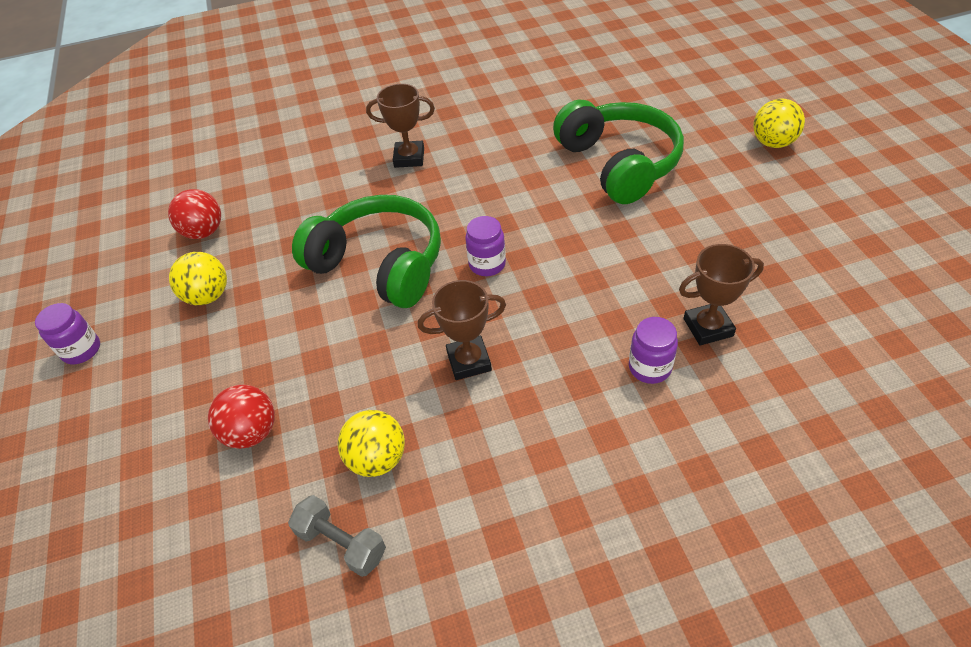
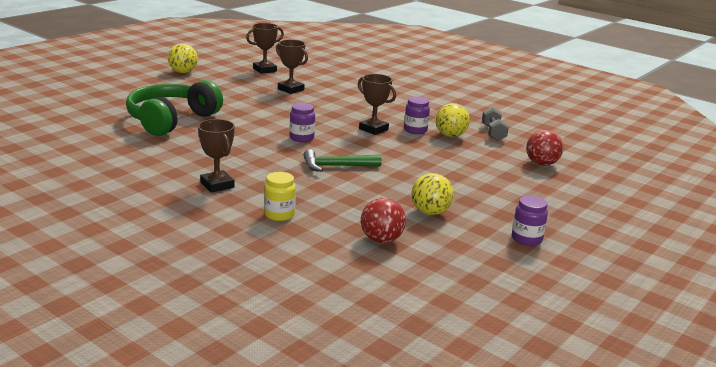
camera: 130 degrees left, 25 degrees down
red ball [208,385,275,449] -> red ball moved to [526,130,564,166]
green headphones [292,195,441,308] -> green hammer [303,149,382,172]
purple jar [629,317,678,384] -> purple jar moved to [404,97,430,134]
yellow ball [753,99,805,148] -> yellow ball moved to [168,44,198,73]
none -> brown trophy [246,23,284,74]
none -> yellow jar [264,172,296,221]

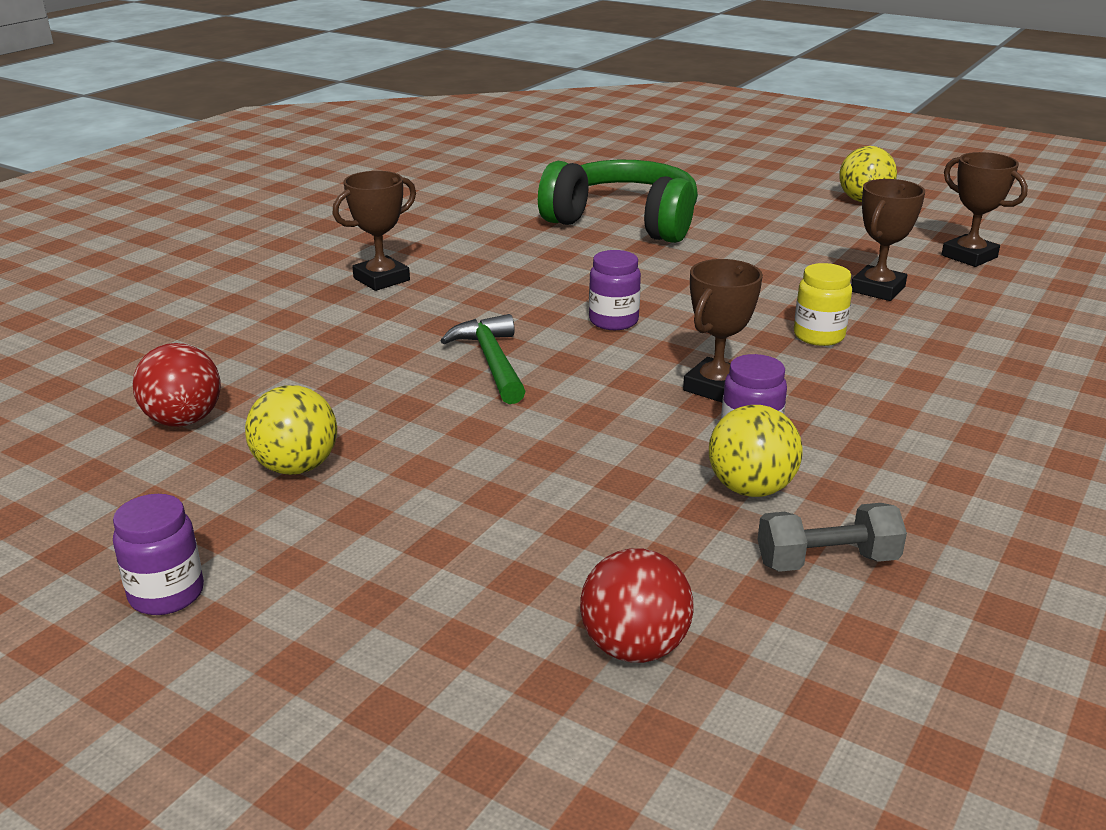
camera: 85 degrees right, 5 degrees up
yellow jar [264,172,296,221] -> yellow jar moved to [794,263,852,346]

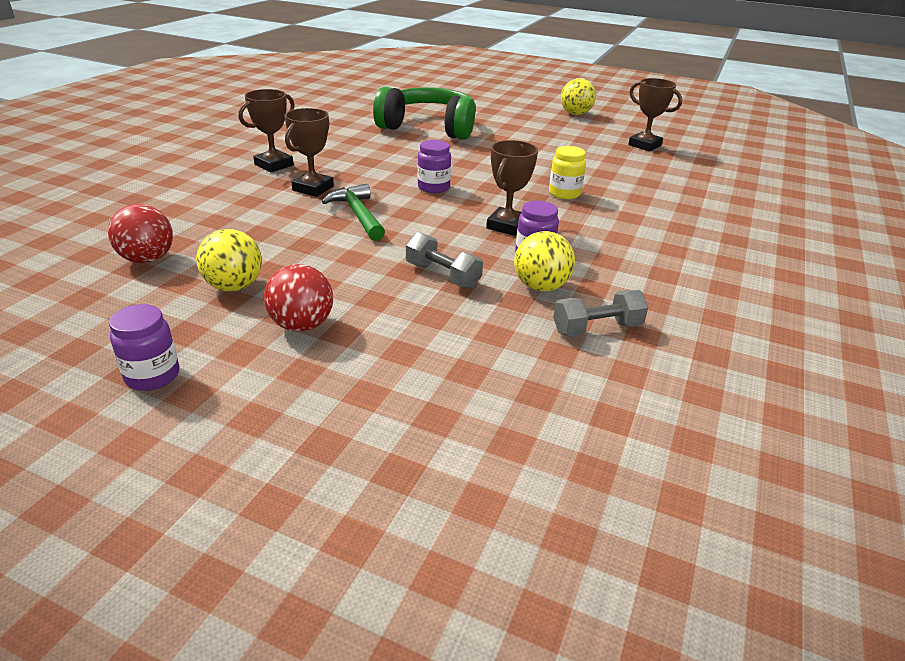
camera: 10 degrees left, 5 degrees up
red ball [580,548,693,663] -> red ball moved to [264,264,333,332]
brown trophy [851,179,925,301] -> brown trophy moved to [284,108,334,197]
none -> grey dumbbell [406,232,483,289]

